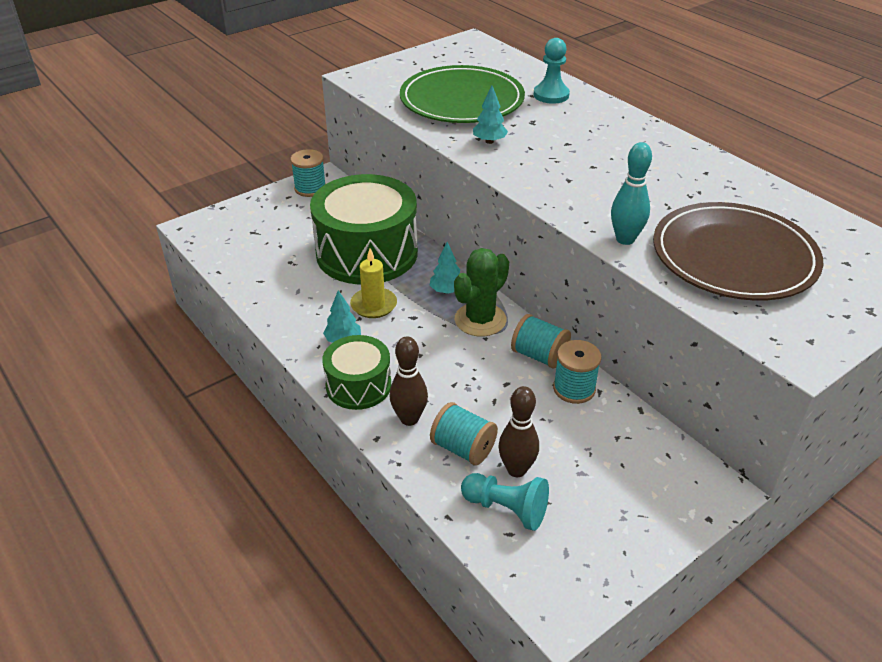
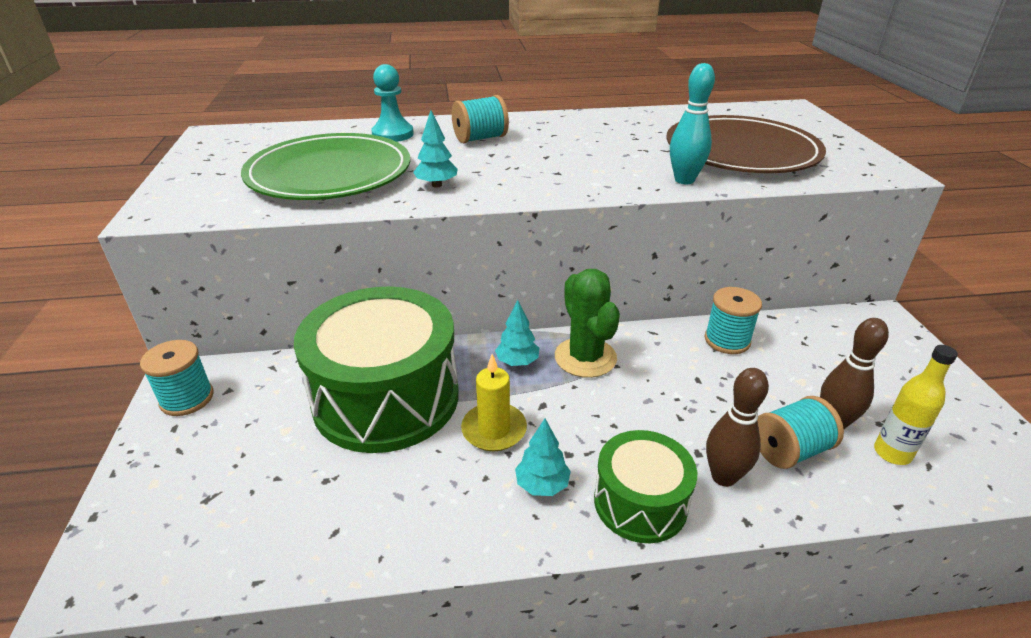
camera: 60 degrees left, 5 degrees down
turquoise pawn [461,473,549,531] -> yellow bottle [874,345,958,465]
turquoise spool [511,314,571,369] -> turquoise spool moved to [452,95,509,143]

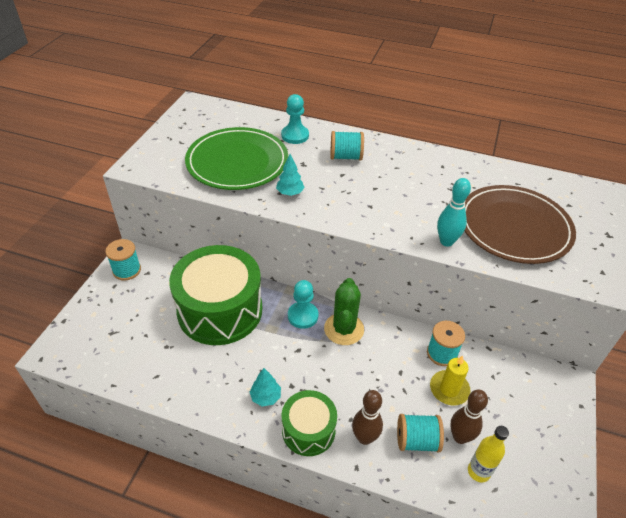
camera: 25 degrees right, 10 degrees up
yellow candle [461,354,527,452] -> yellow candle moved to [430,355,471,406]
turquoise tree [495,300,539,366] -> turquoise pawn [288,280,318,329]

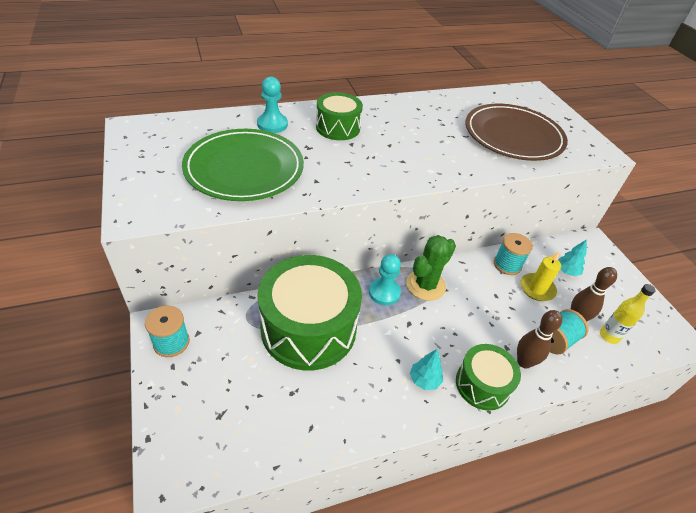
camera: 40 degrees left, 0 degrees up
turquoise tree [276,154,305,196] -> turquoise tree moved to [558,239,587,276]
green cactus [324,278,364,345] -> green cactus turned 75 degrees clockwise [406,235,456,301]
turquoise spool [331,131,364,160] -> green drum [316,92,363,140]
turquoise bowling pin [437,178,471,247] -> none

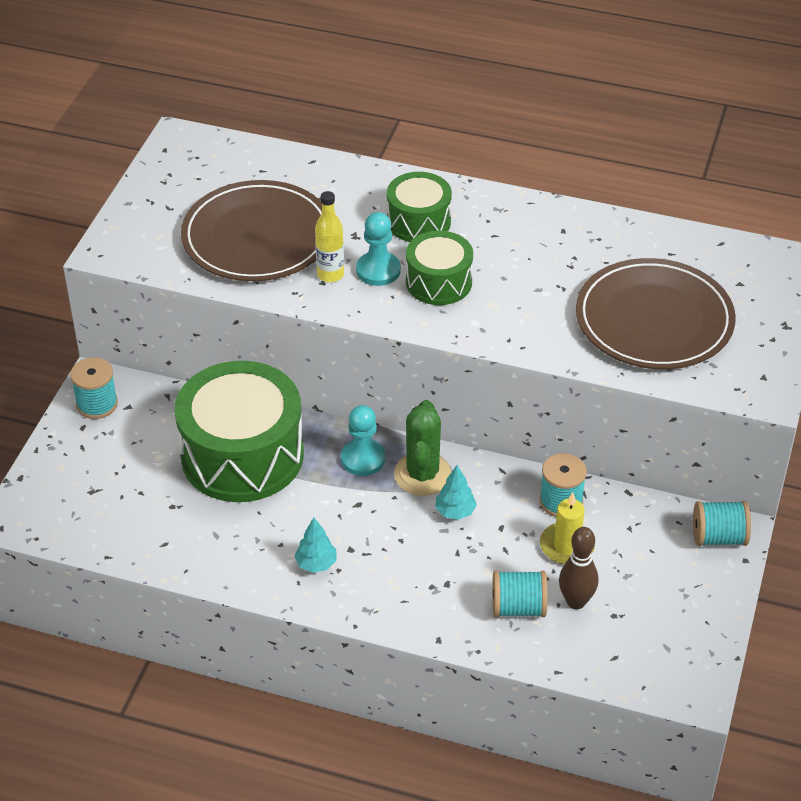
camera: 40 degrees right, 0 degrees up
green plate [182,129,304,201] -> brown plate [181,180,322,281]
turquoise pawn [257,77,288,133] -> turquoise pawn moved to [356,212,401,286]
green cactus [406,235,456,301] -> green cactus turned 75 degrees counterclockwise [394,400,451,496]
green drum [456,344,521,411] -> green drum moved to [406,231,473,305]
brown bowling pin [517,310,562,369] -> none
turquoise tree [558,239,587,276] -> turquoise tree moved to [436,465,477,520]
yellow bottle [600,284,656,344] -> yellow bottle moved to [315,191,344,282]
none -> turquoise spool [693,501,751,546]

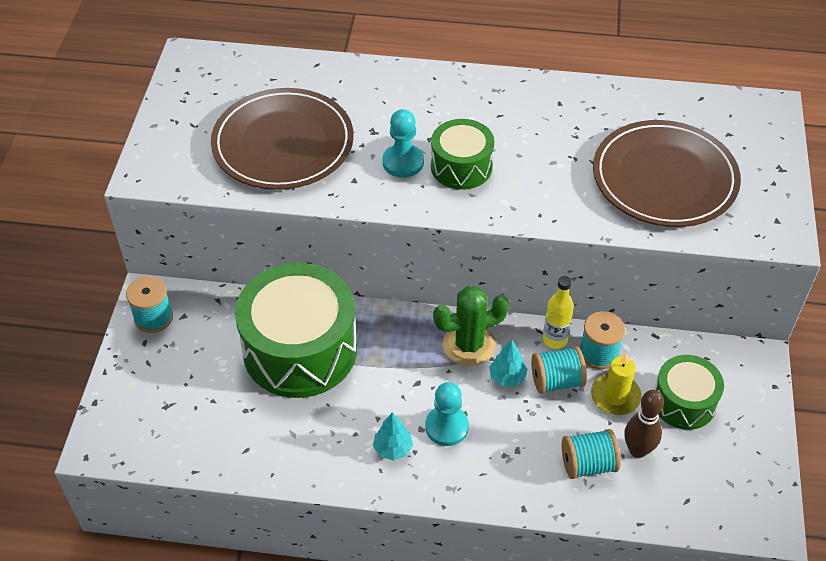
camera: 10 degrees left, 5 degrees up
yellow bottle [315,191,344,282] -> yellow bottle moved to [543,276,574,349]
turquoise pawn [341,405,385,476] -> turquoise pawn moved to [425,382,469,446]
green drum [387,172,452,242] -> green drum moved to [654,355,724,430]
green cactus [394,400,451,496] -> green cactus turned 75 degrees clockwise [433,286,509,366]
turquoise spool [693,501,751,546] -> turquoise spool moved to [531,346,587,394]

